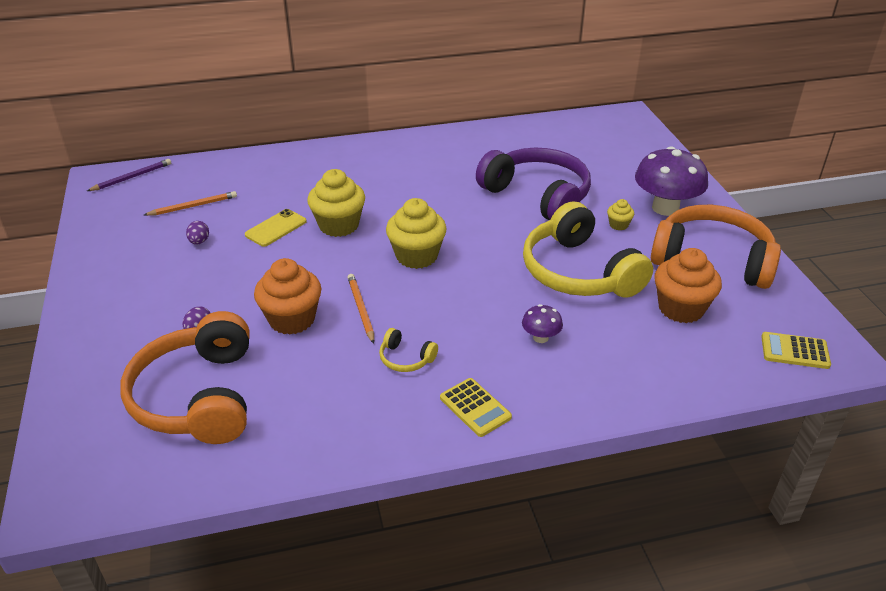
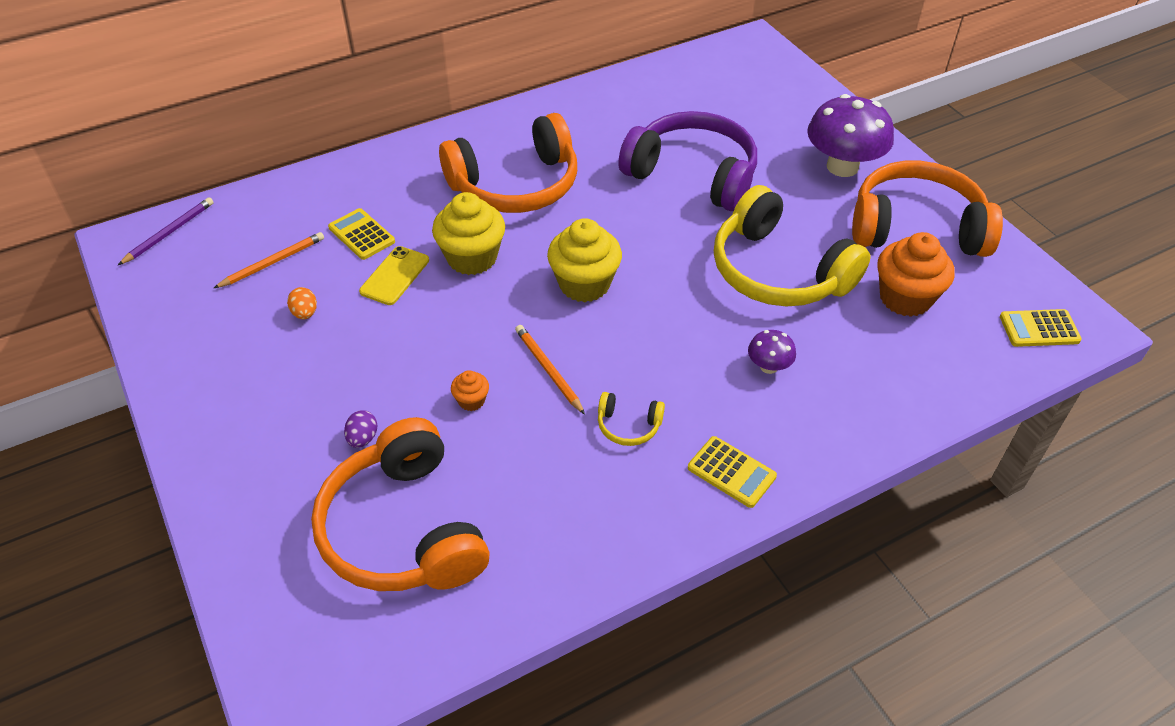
camera: 15 degrees left, 10 degrees up
purple egg [186,221,209,244] -> orange egg [287,287,317,319]
orange cupcake [254,258,321,335] -> orange cupcake [451,370,489,411], size x0.47
yellow cupcake [607,199,634,230] -> none
none -> yellow calculator [328,208,395,260]
none -> orange headphones [439,113,577,213]

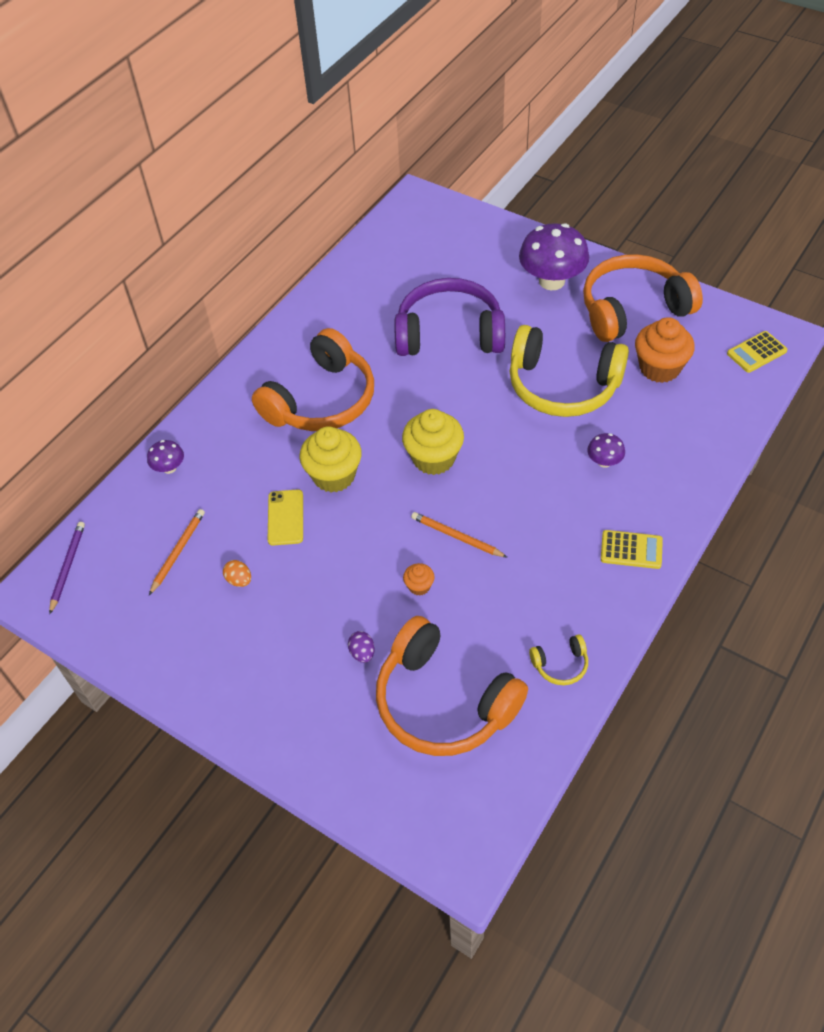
camera: 25 degrees left, 5 degrees up
yellow calculator [328,208,395,260] -> none
yellow headphones [598,392,665,446] -> yellow headphones moved to [529,634,588,685]
none -> purple mushroom [147,440,184,474]

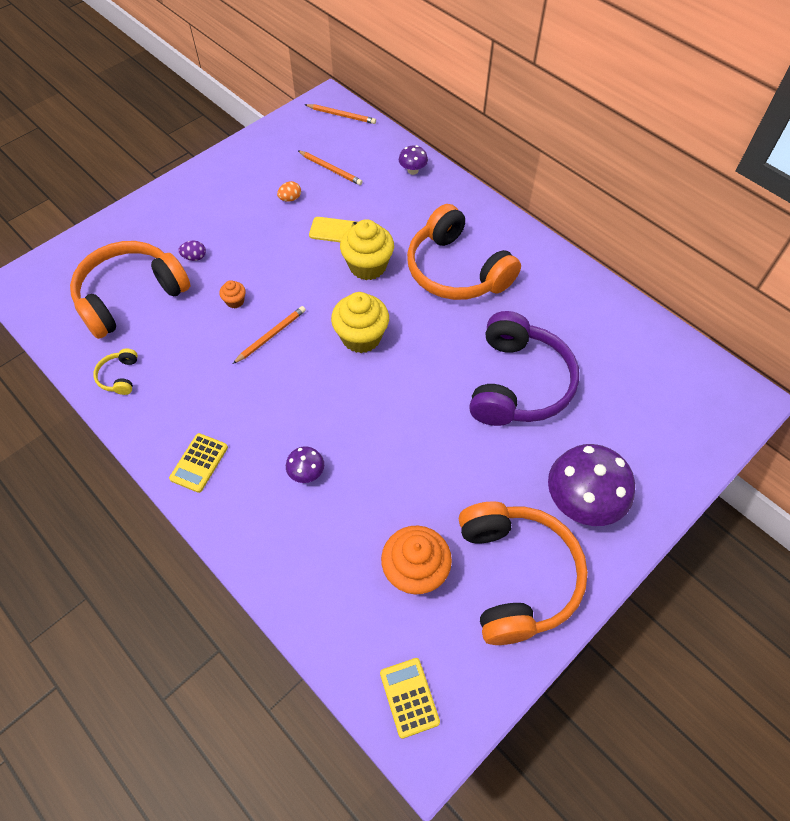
camera: 100 degrees right, 5 degrees up
purple pencil [49,522,85,615] -> orange pencil [305,104,376,124]
yellow headphones [509,325,629,417] -> none

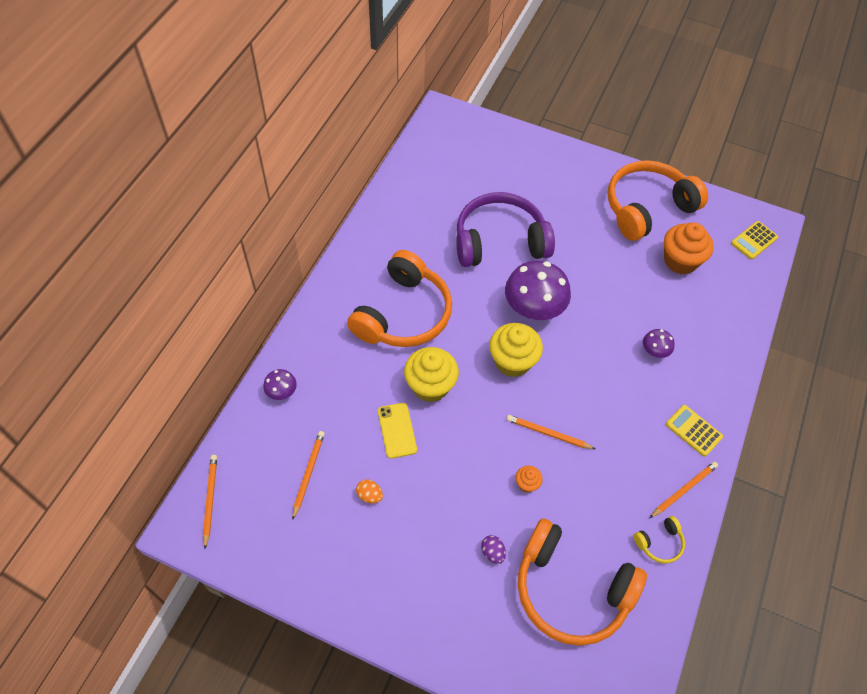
camera: 115 degrees left, 0 degrees up
yellow calculator [169,433,228,493] -> yellow calculator turned 135 degrees counterclockwise [666,405,723,457]
purple mushroom [548,444,635,526] -> purple mushroom moved to [505,260,571,320]
none -> orange pencil [650,462,718,518]

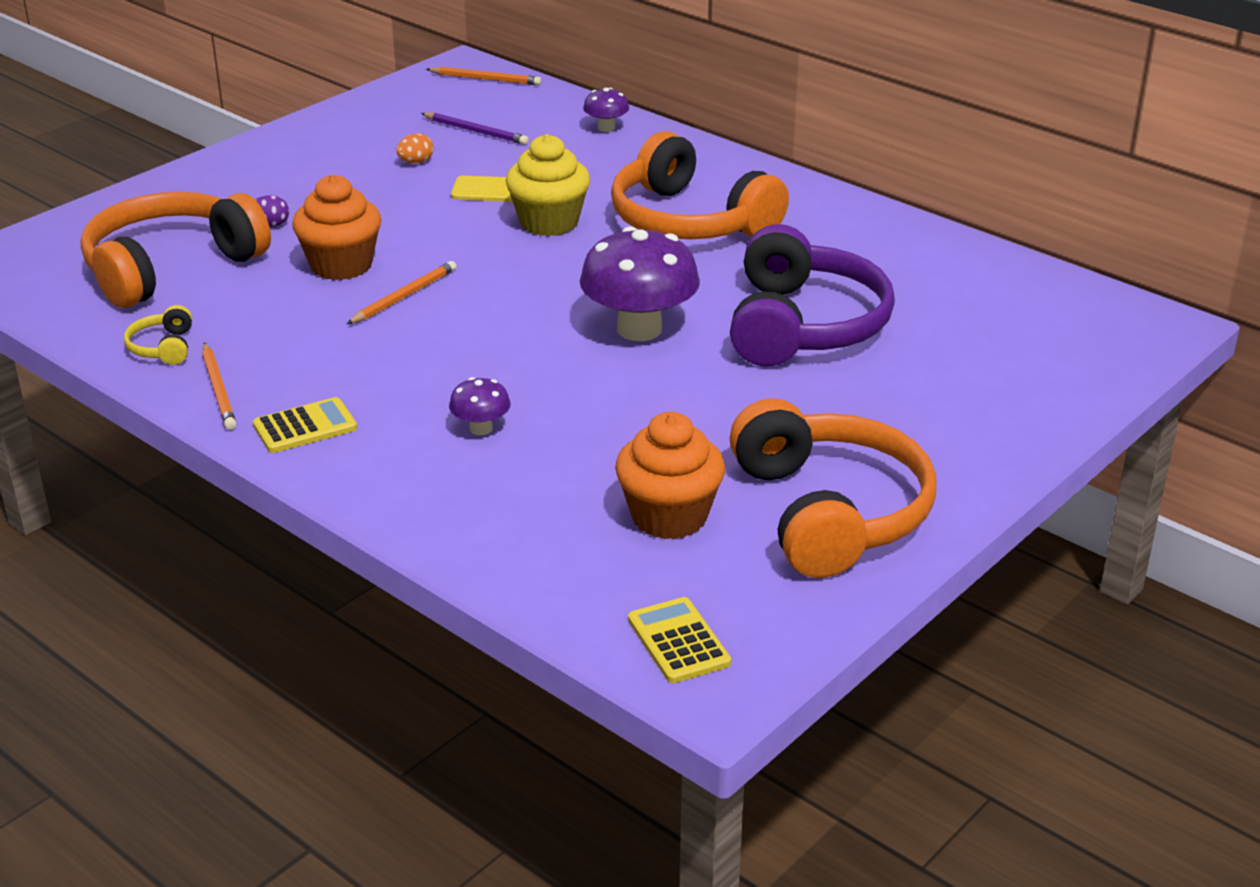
camera: 110 degrees right, 25 degrees down
orange pencil [292,431,325,520] -> purple pencil [421,113,529,145]
yellow cupcake [489,323,543,377] -> none
orange cupcake [516,466,543,492] -> orange cupcake [292,175,381,280], size x2.12

